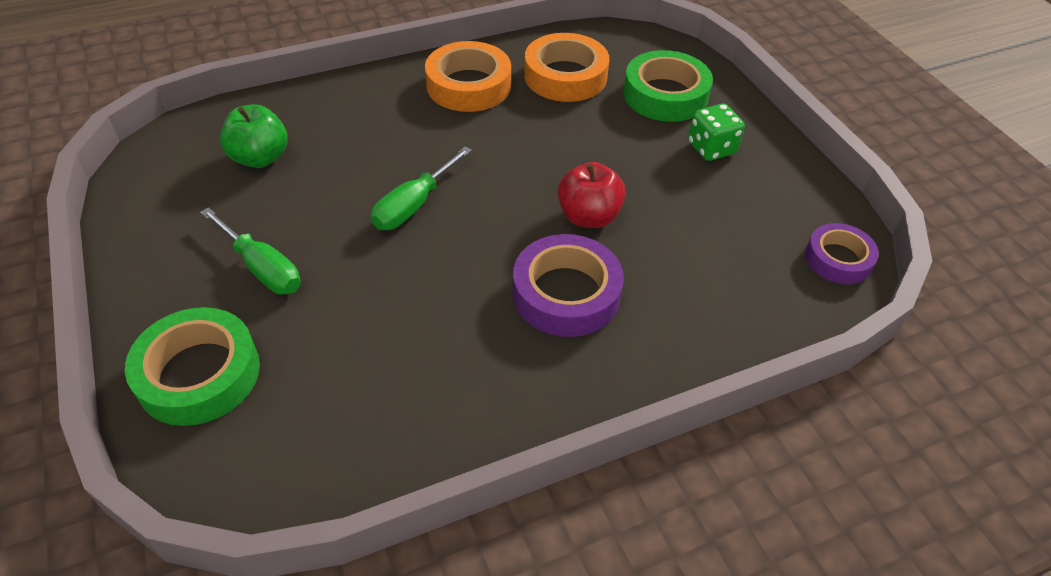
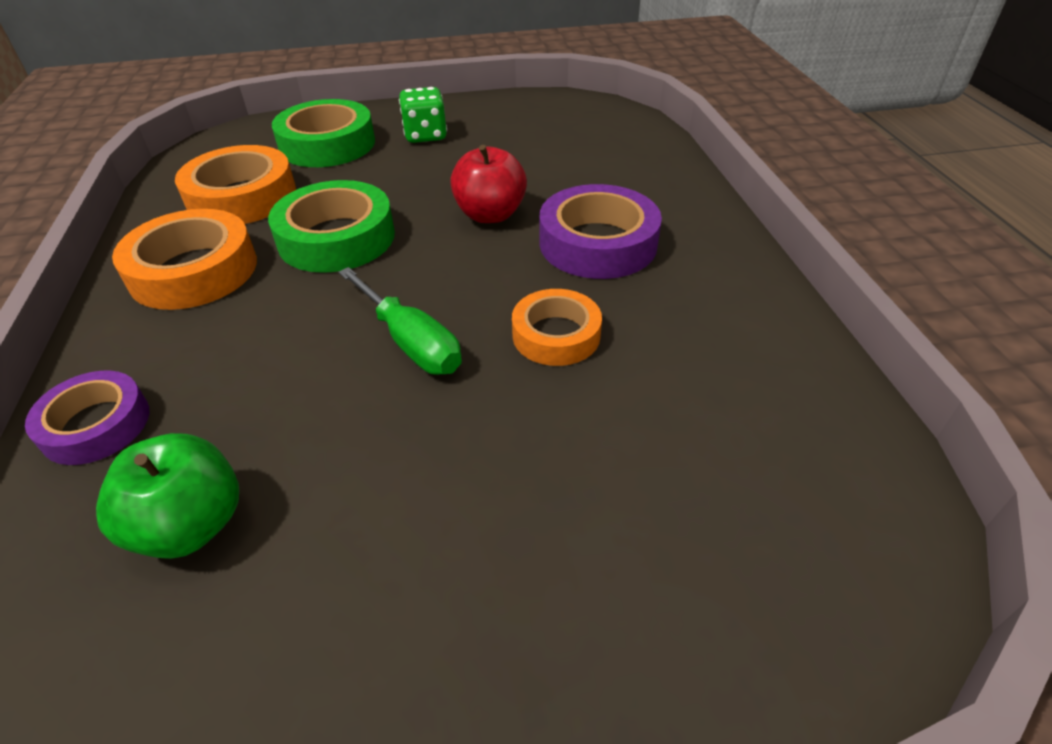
camera: 75 degrees left, 5 degrees down
green tape [125,307,260,426] -> green tape moved to [268,180,395,273]
green screwdriver [200,207,301,295] -> none
purple tape [805,223,879,284] -> purple tape moved to [25,370,149,465]
none -> orange tape [512,289,602,366]

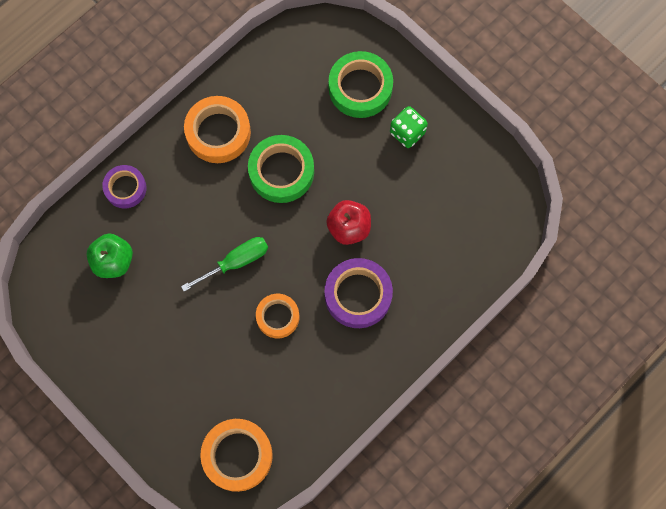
camera: 55 degrees right, 30 degrees up
orange tape [175,145,296,224] -> orange tape moved to [200,419,273,492]
green screwdriver [338,267,462,375] -> green screwdriver turned 135 degrees counterclockwise [181,237,268,292]

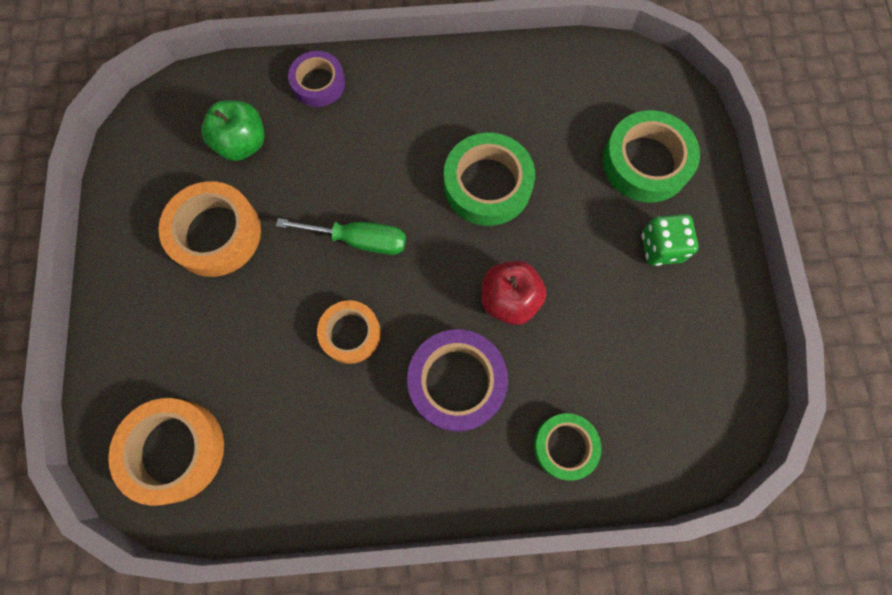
camera: 40 degrees right, 0 degrees up
orange tape [184,96,251,163] -> orange tape moved to [158,181,261,277]
none -> green tape [534,413,602,481]

